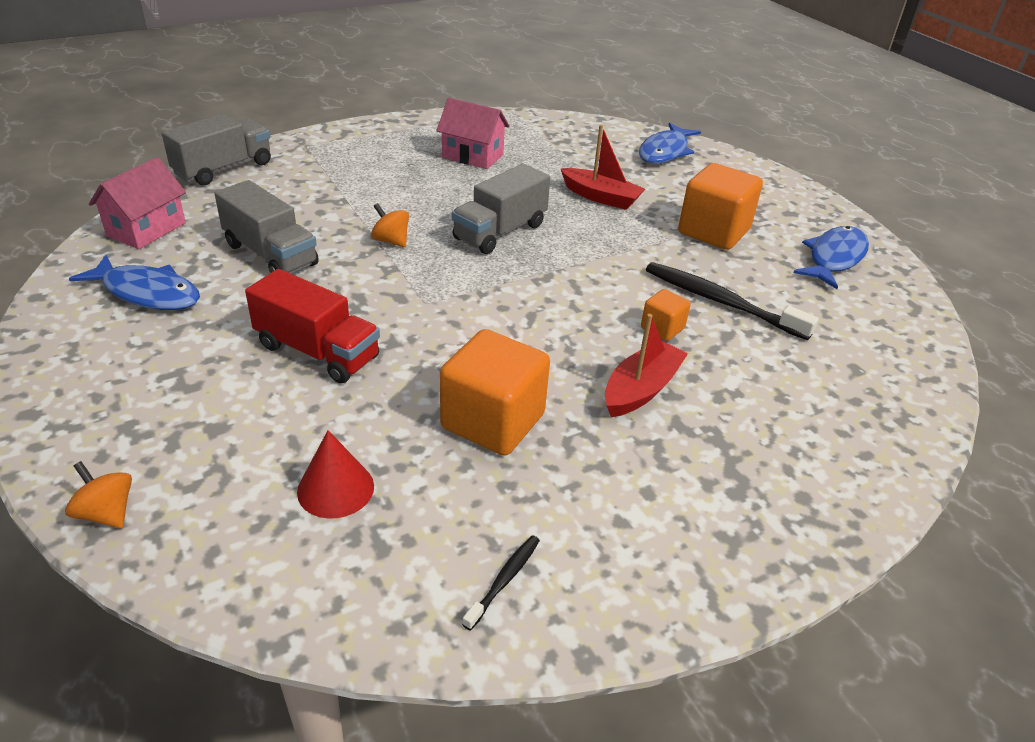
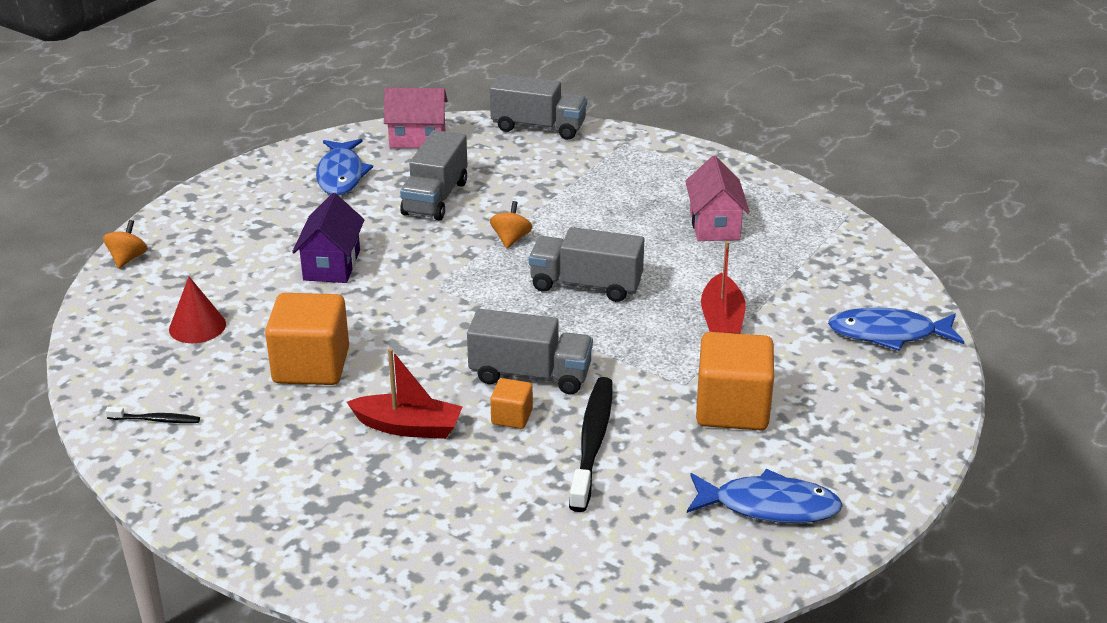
camera: 65 degrees right, 5 degrees down
red truck [245,269,380,384] -> purple house [292,193,364,283]
none -> grey truck [467,309,593,394]

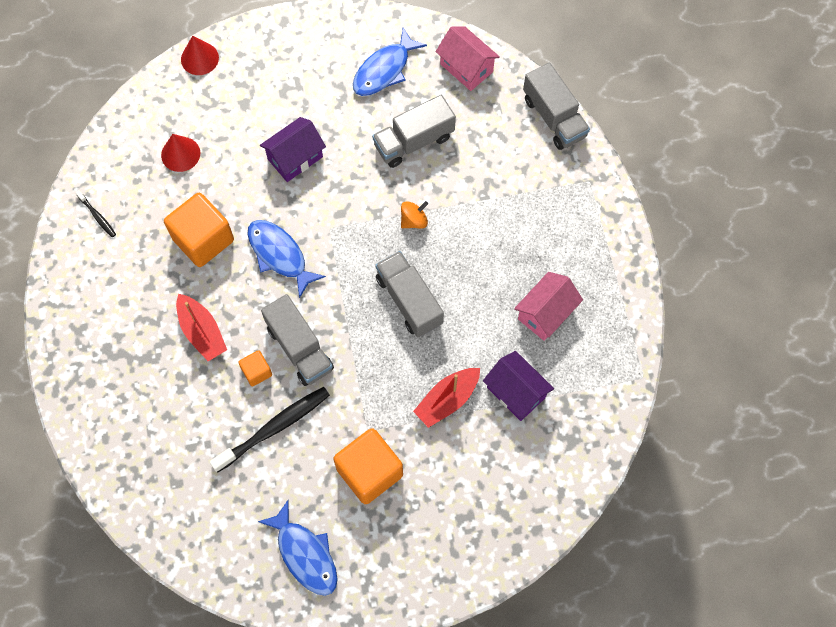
camera: 45 degrees right, 35 degrees up
orange spinning top [103,220,148,268] -> red cone [181,36,219,75]
blue fish [828,307,964,351] -> blue fish moved to [247,220,326,299]
none -> purple house [483,351,554,421]

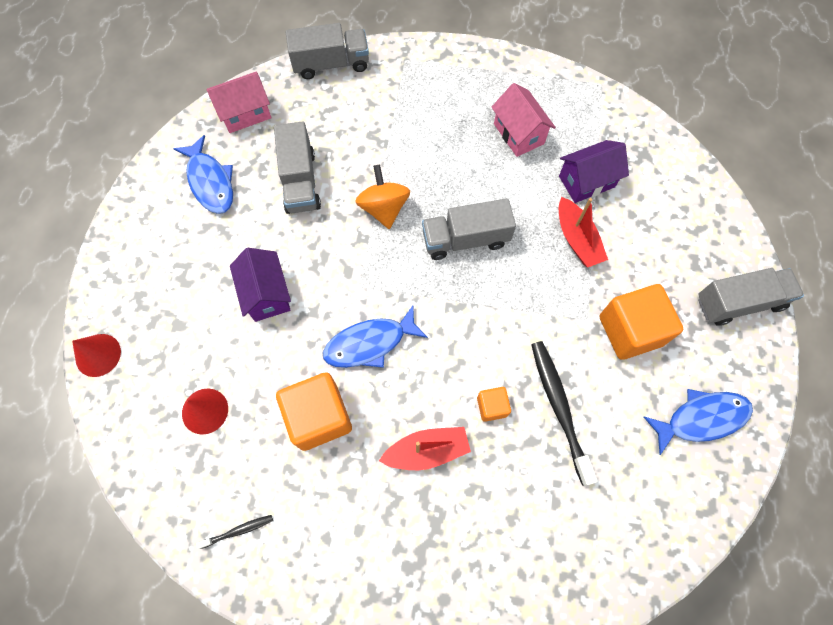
camera: 70 degrees left, 0 degrees up
grey truck [261,294,334,386] -> grey truck moved to [698,268,804,326]
orange spinning top [401,201,428,229] -> orange spinning top [355,165,410,229], size x1.57

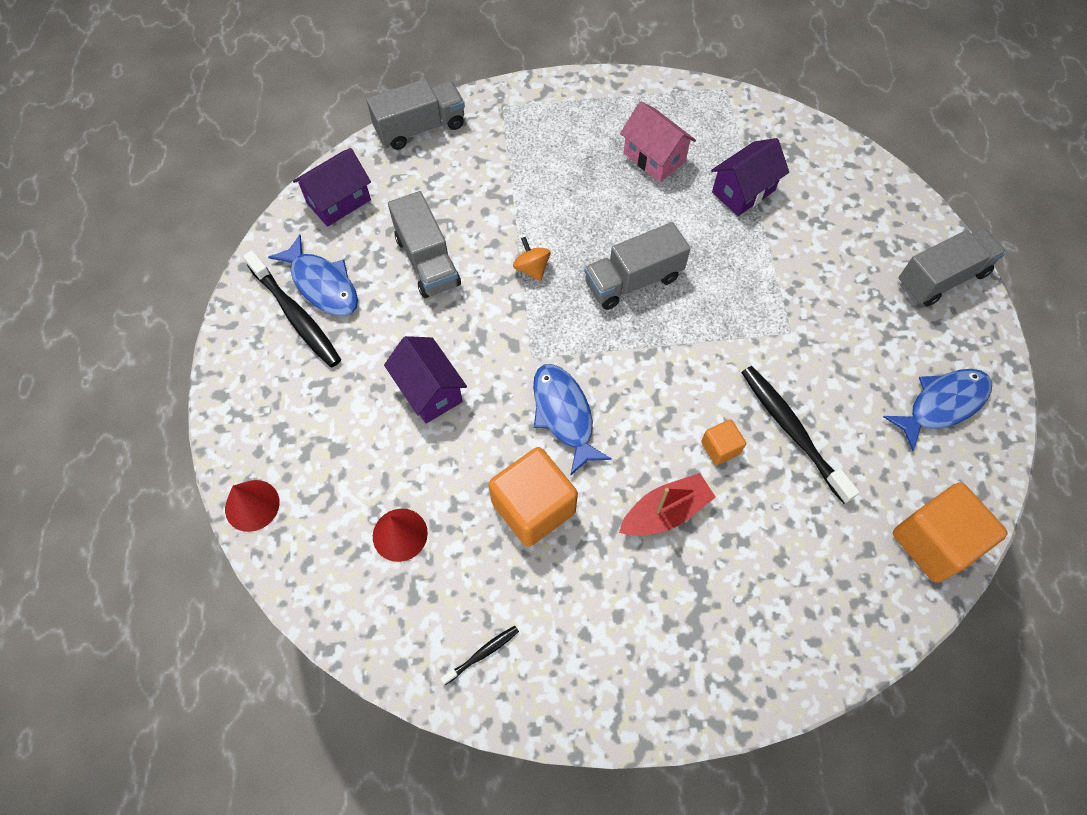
camera: 15 degrees left, 5 degrees down
pink house [206,71,271,133] -> purple house [293,148,371,227]
blue fish [323,306,428,368] -> blue fish turned 105 degrees clockwise [533,364,612,476]
orange spinning top [355,165,410,229] -> orange spinning top [513,237,551,281], size x0.64
red boat [559,197,608,267] -> none
orange cube [600,284,683,360] -> orange cube moved to [893,482,1008,583]
none -> black toothbrush [243,250,341,367]

